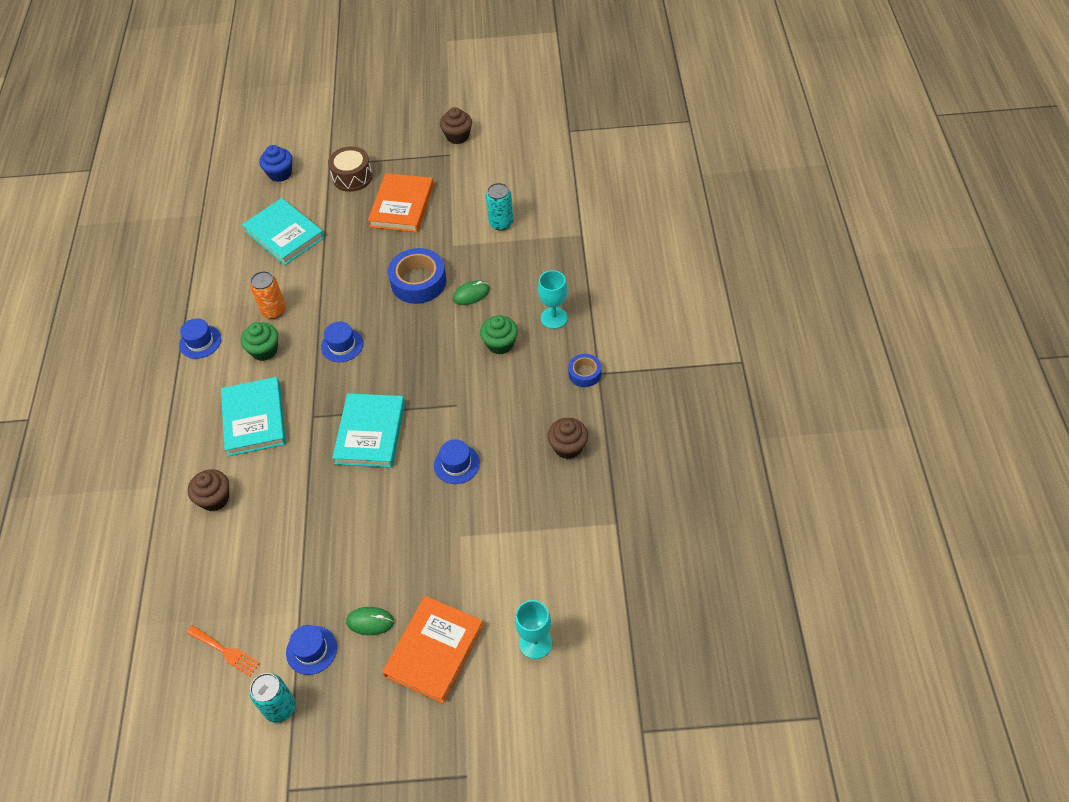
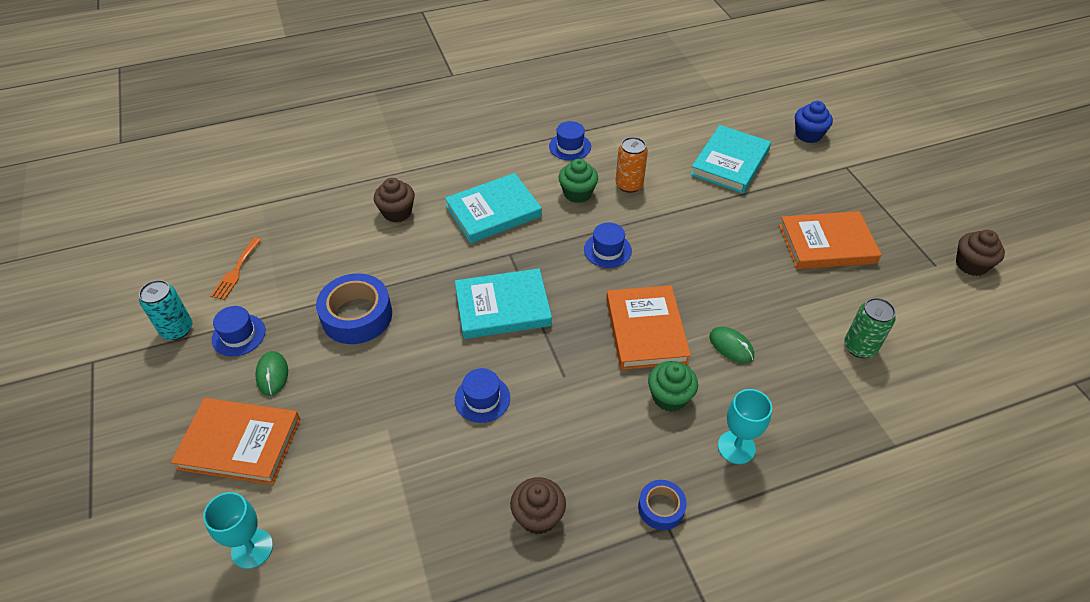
camera: 70 degrees right, 5 degrees down
brown drum [328,146,372,192] -> none
blue tape [388,248,446,304] -> blue tape moved to [316,273,392,344]
turquoise can [486,183,514,231] -> green can [844,298,896,358]
none -> orange book [606,285,691,370]

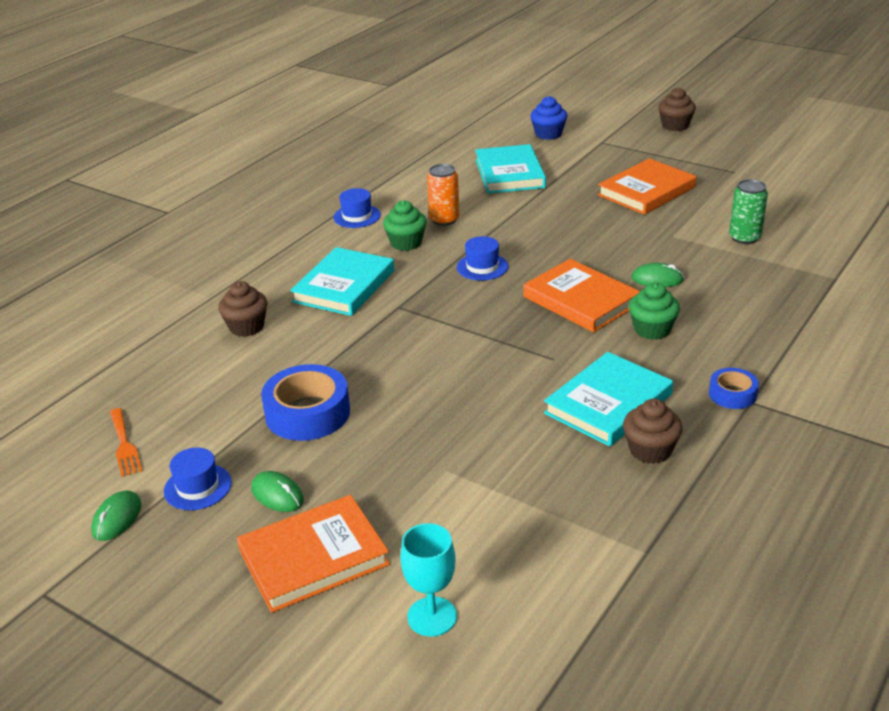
camera: 35 degrees left, 15 degrees down
turquoise can [139,280,193,340] -> green mouse [91,491,142,541]
turquoise book [455,268,552,339] -> turquoise book moved to [544,352,673,447]
blue hat [455,368,510,423] -> none
turquoise goblet [718,389,772,464] -> none
brown cupcake [956,230,1005,276] -> brown cupcake moved to [658,88,696,131]

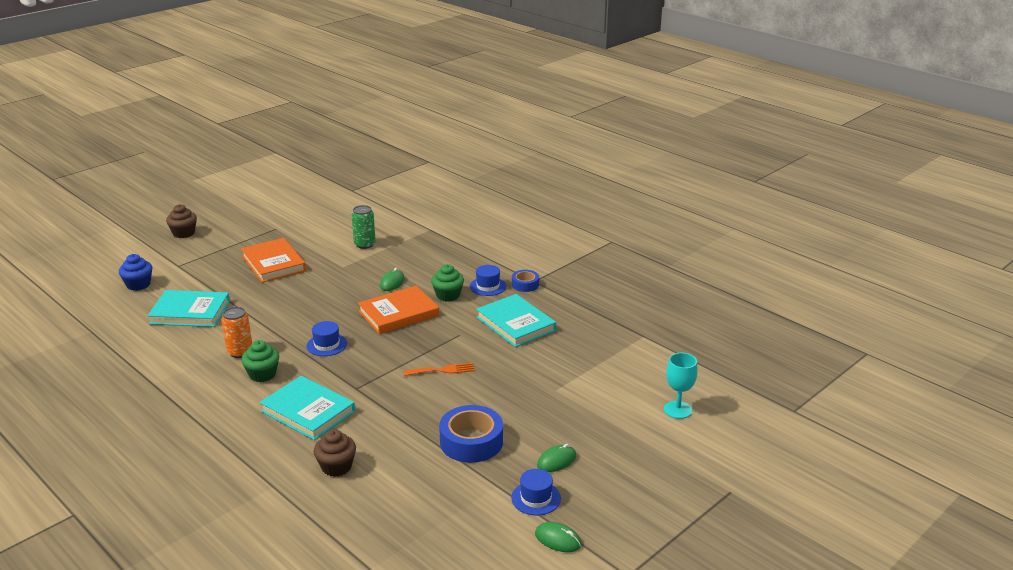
camera: 80 degrees left, 5 degrees down
orange fork [110,408,142,477] -> orange fork moved to [404,363,474,376]
orange book [237,495,390,613] -> none
blue hat [333,188,381,228] -> blue hat moved to [470,265,506,296]
brown cupcake [623,399,683,464] -> none

